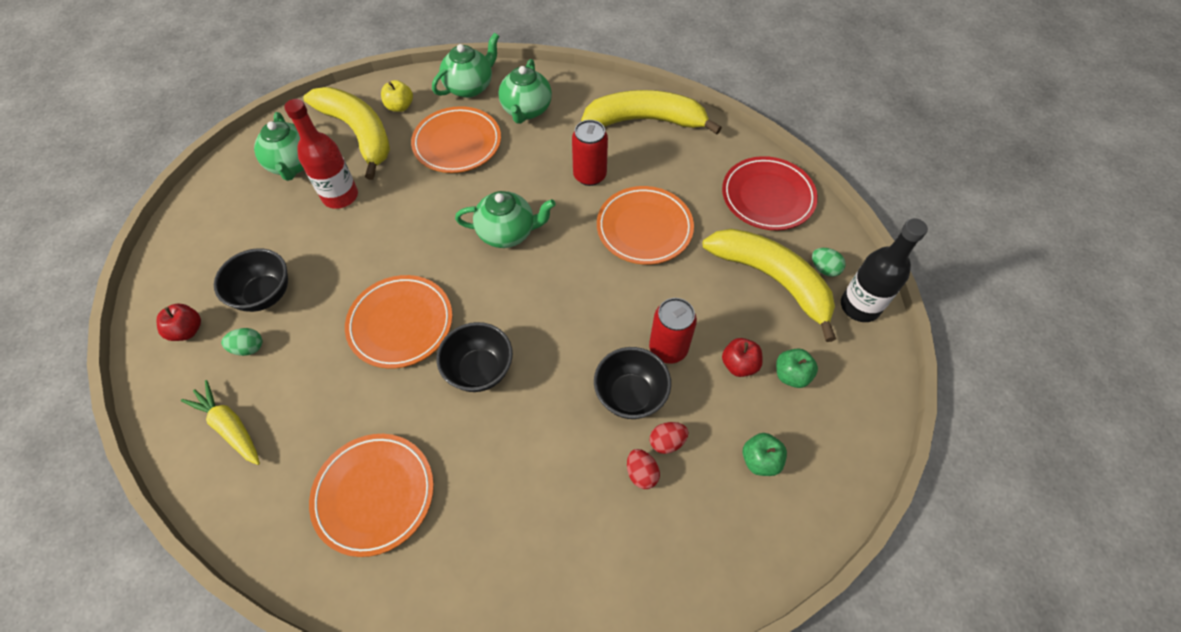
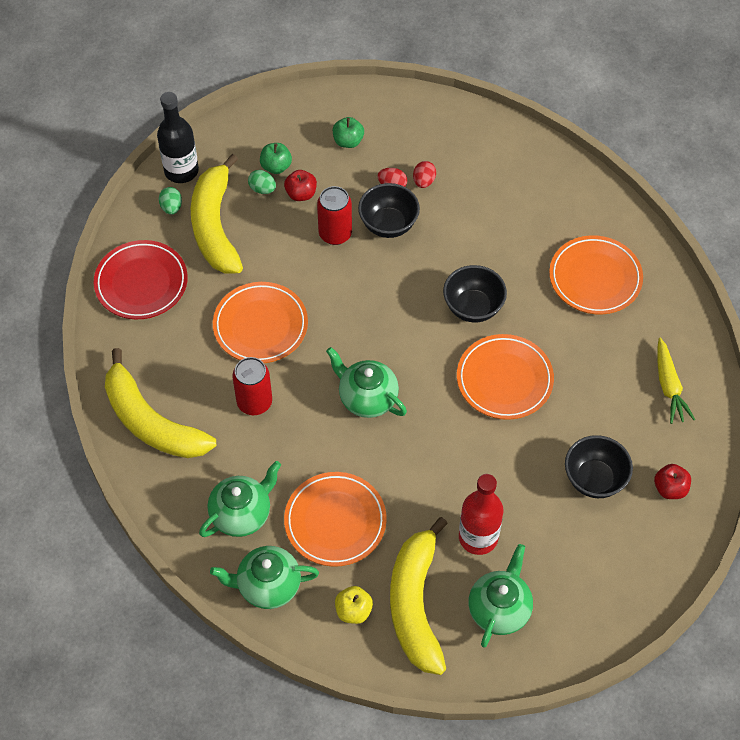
camera: 140 degrees left, 0 degrees up
green egg [221,328,262,356] -> green egg moved to [248,170,276,194]

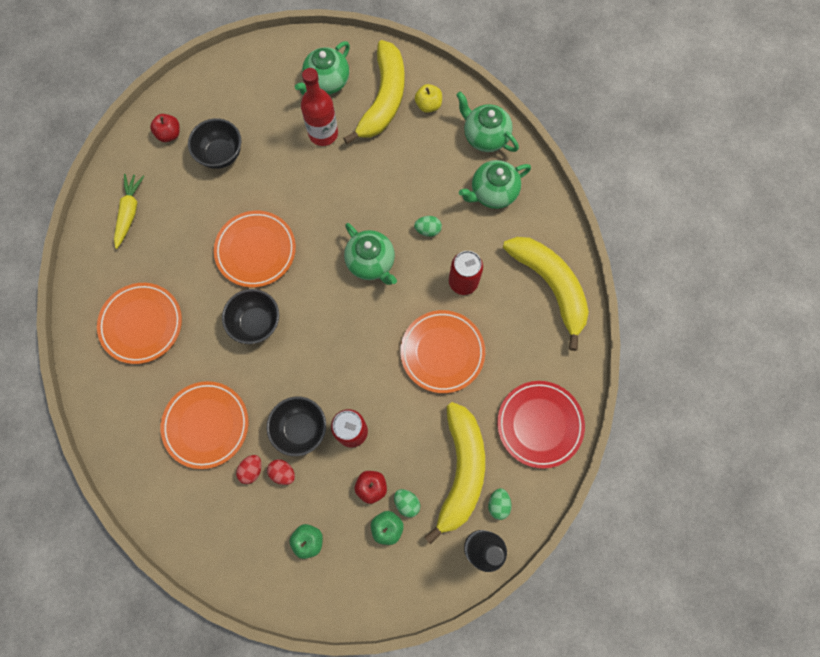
camera: 165 degrees left, 15 degrees up
green teapot [210,546,319,609] -> green teapot turned 150 degrees counterclockwise [456,91,519,152]
orange plate [284,472,387,567] -> orange plate moved to [161,381,249,469]
none -> green egg [414,216,442,237]

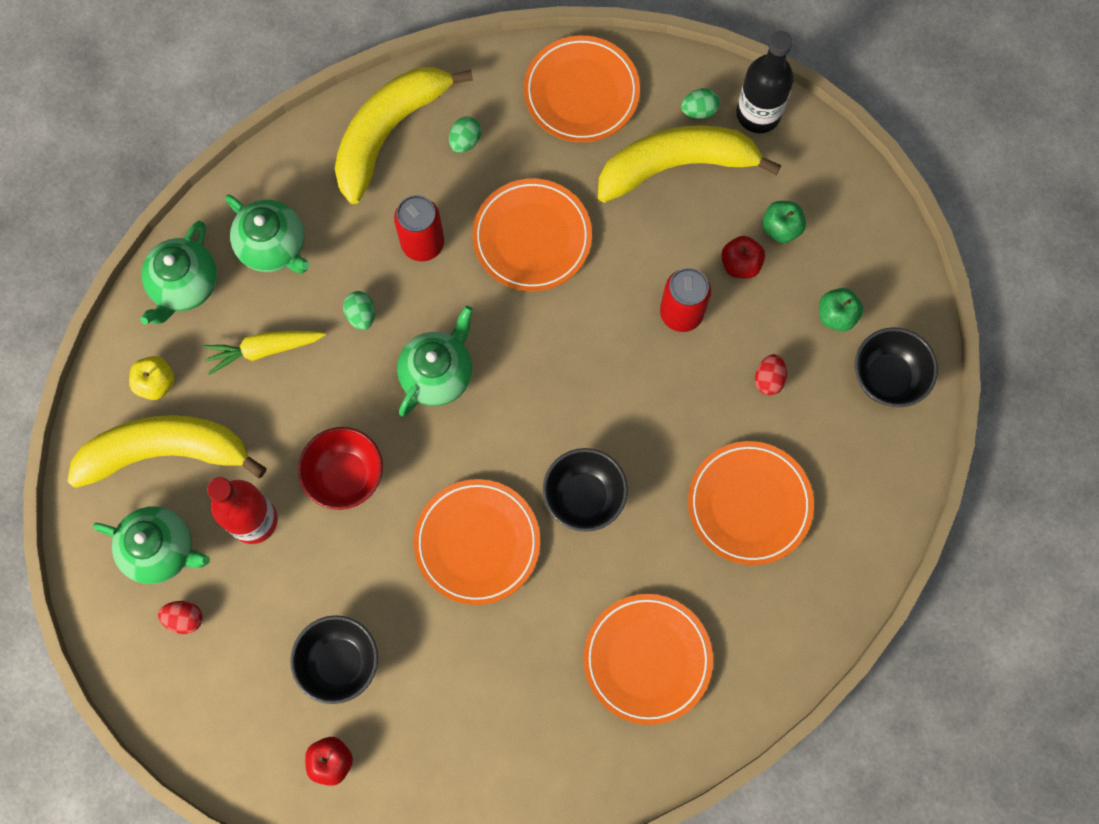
camera: 110 degrees left, 0 degrees up
yellow carrot [114,174,144,249] -> yellow carrot moved to [202,331,326,375]
red egg [236,455,262,484] -> red egg moved to [158,601,203,634]
black bowl [267,397,326,456] -> black bowl moved to [855,327,938,407]
green egg [394,489,420,518] -> green egg moved to [449,116,481,153]
red plate [497,381,585,469] -> orange plate [524,36,640,142]
none -> red bowl [298,427,383,510]

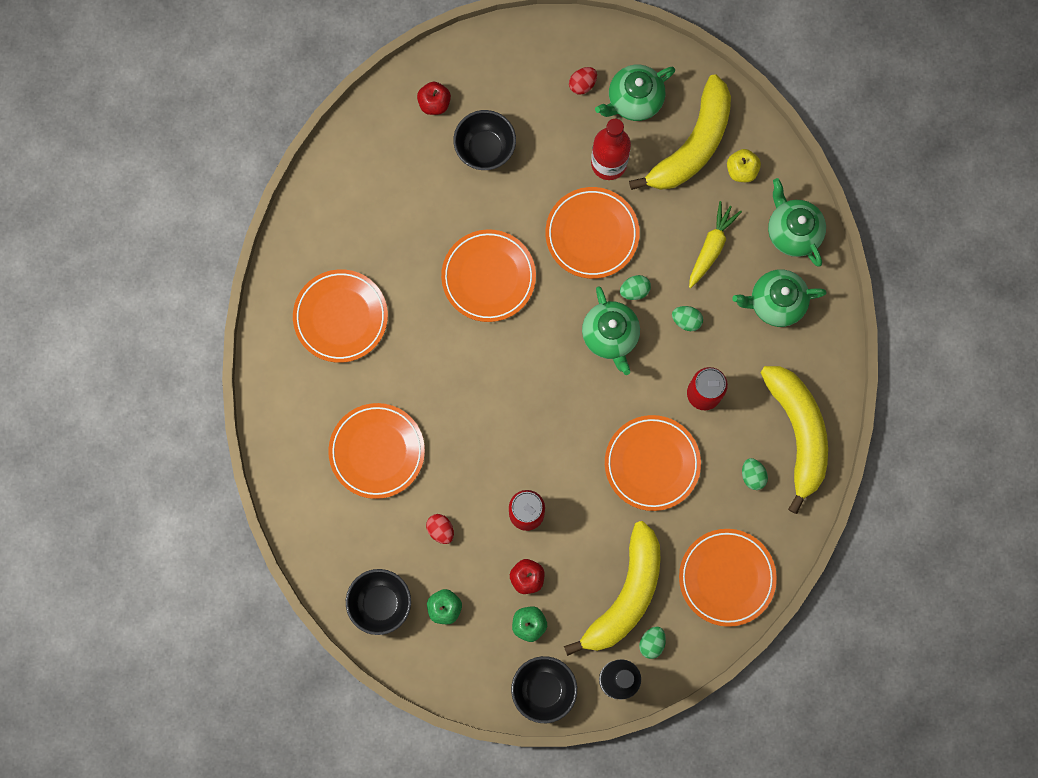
camera: 130 degrees right, 5 degrees up
red bowl [298,427,383,510] -> orange plate [545,187,640,279]
black bowl [543,448,628,532] -> black bowl moved to [511,656,577,723]
none -> green egg [620,275,651,300]

